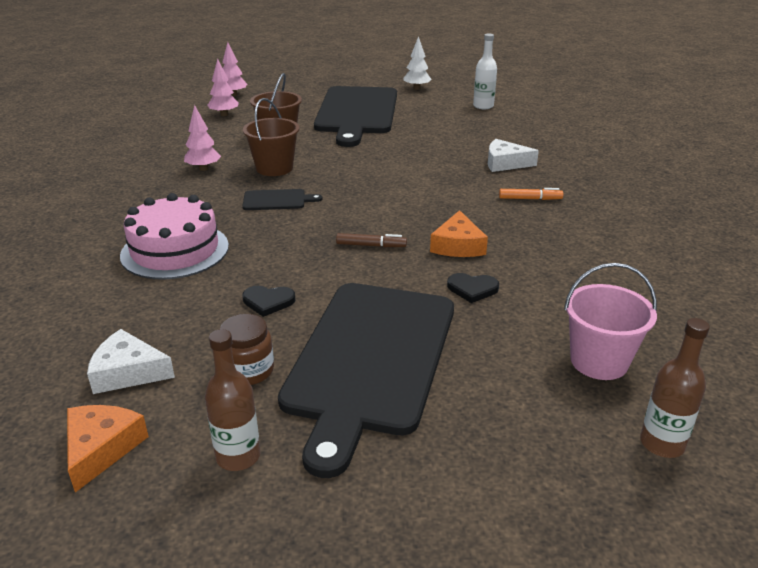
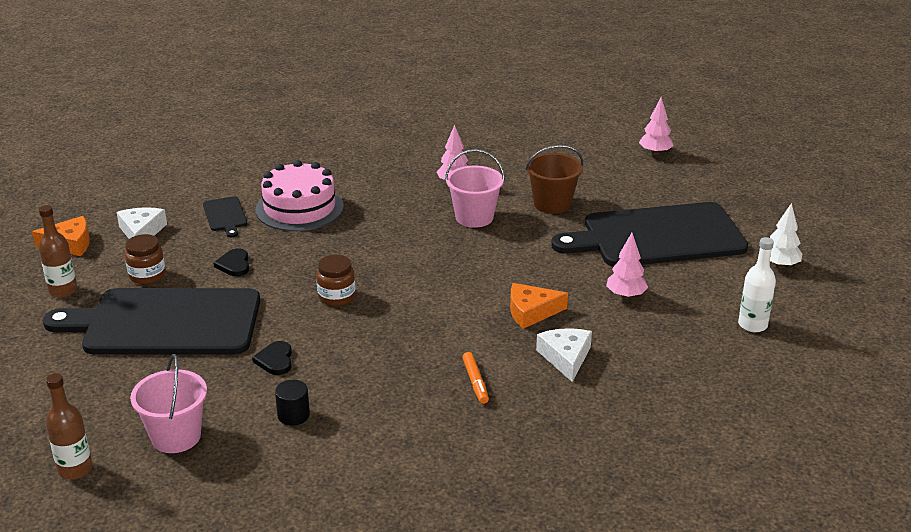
camera: 75 degrees right, 0 degrees up
pink tree [208,59,239,116] -> pink tree moved to [606,233,648,299]
black cutting board [242,189,322,210] -> black cutting board moved to [203,196,247,237]
brown bucket [243,98,300,176] -> pink bucket [445,149,505,228]
brown marker [336,233,407,247] -> brown jar [316,255,355,306]
orange cheese [430,210,488,257] -> orange cheese moved to [510,283,568,329]
none -> black cylinder [275,380,310,426]

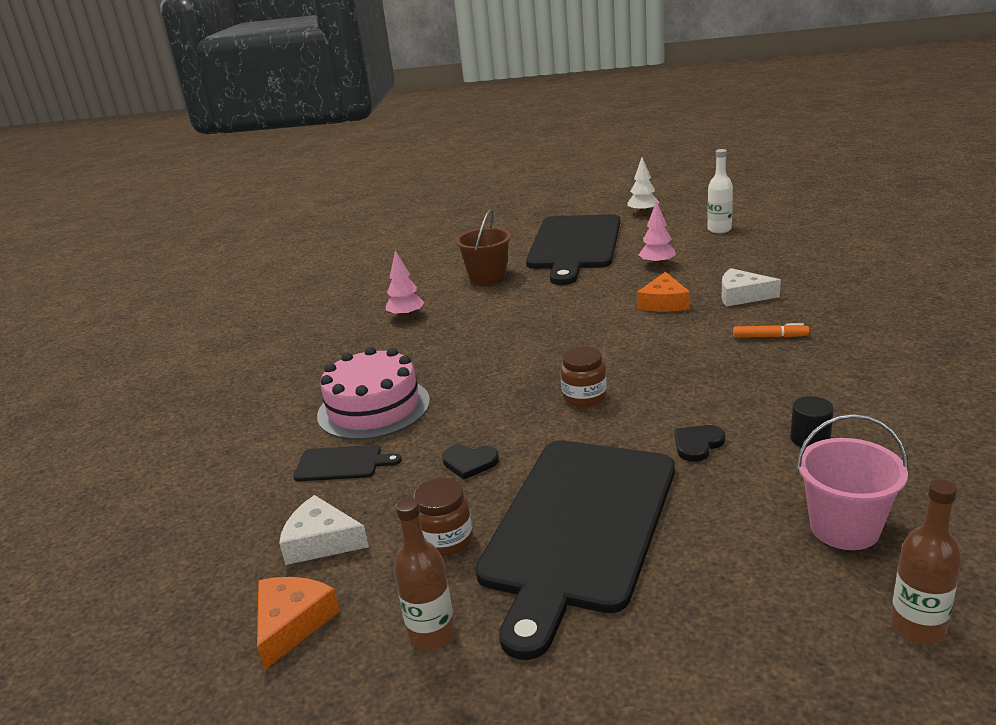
camera: 65 degrees left, 5 degrees down
black heart [252,341,292,375] -> black heart turned 120 degrees clockwise [675,425,725,462]
pink bucket [445,149,505,228] -> none
pink tree [639,97,674,155] -> none

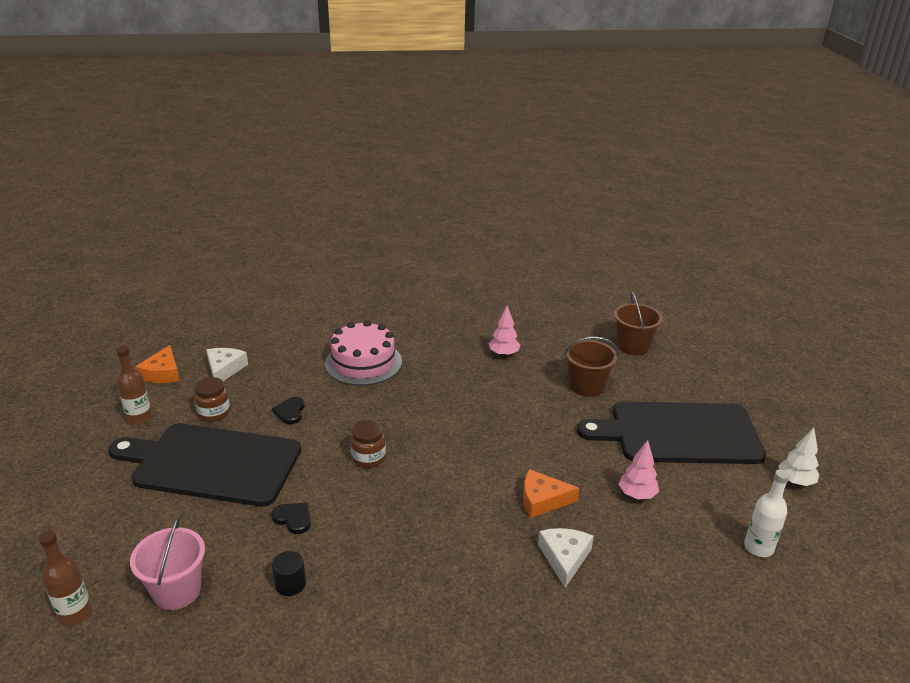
camera: 75 degrees right, 5 degrees up
orange cheese [257,577,340,669] -> orange cheese turned 90 degrees clockwise [135,345,180,383]
black cutting board [293,445,401,481] -> none
orange marker [733,323,809,338] -> none
none -> brown bucket [614,291,663,355]

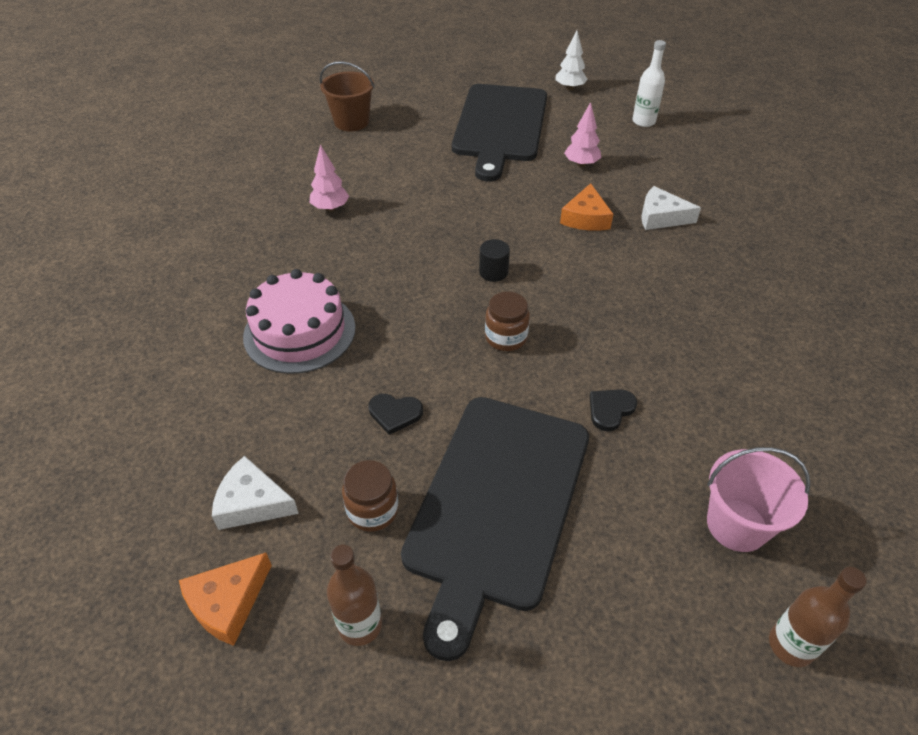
camera: 80 degrees left, 15 degrees up
orange cheese [135,345,180,383] -> orange cheese turned 120 degrees clockwise [179,553,272,646]
black cylinder [272,551,306,596] -> black cylinder moved to [479,239,510,282]
brown bucket [564,337,619,397] -> none

